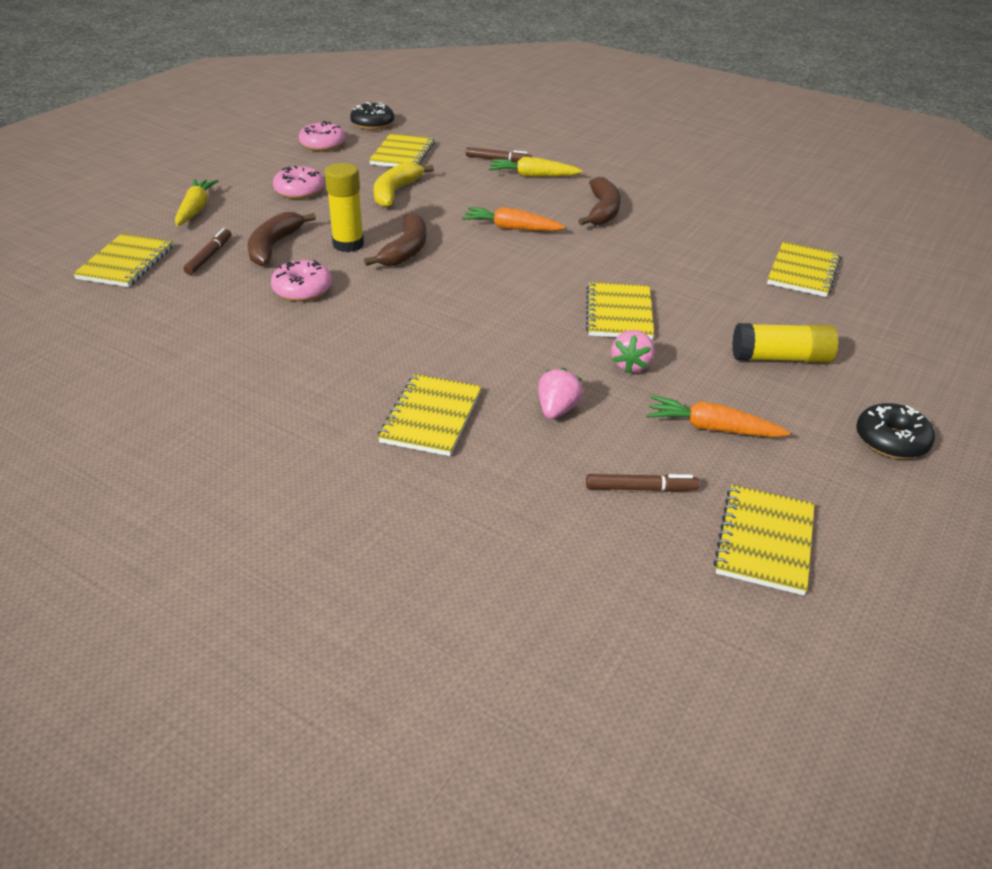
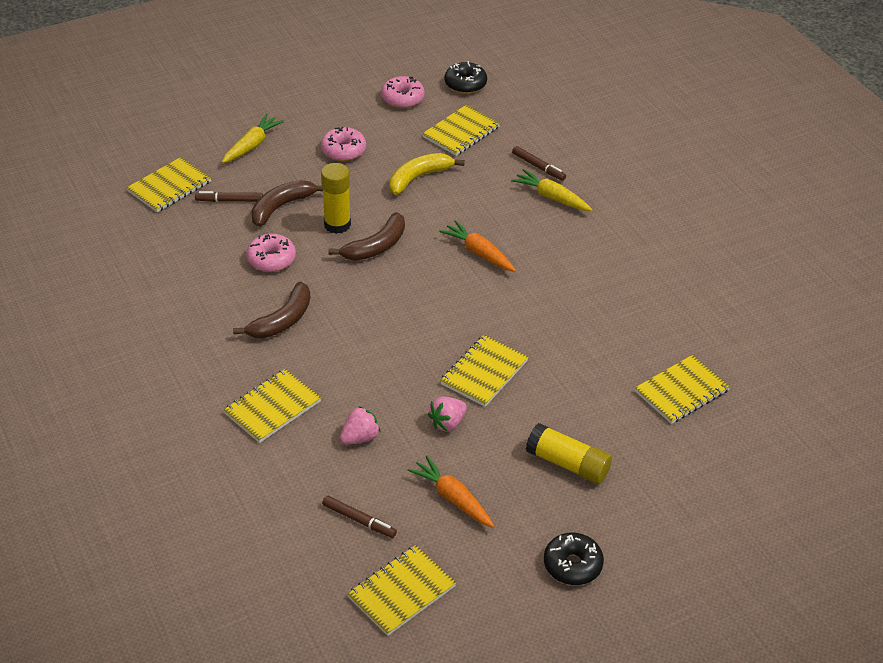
camera: 30 degrees right, 5 degrees up
brown marker [184,228,231,275] -> brown marker turned 135 degrees counterclockwise [195,191,263,202]
brown banana [578,177,621,226] -> brown banana moved to [233,281,310,338]

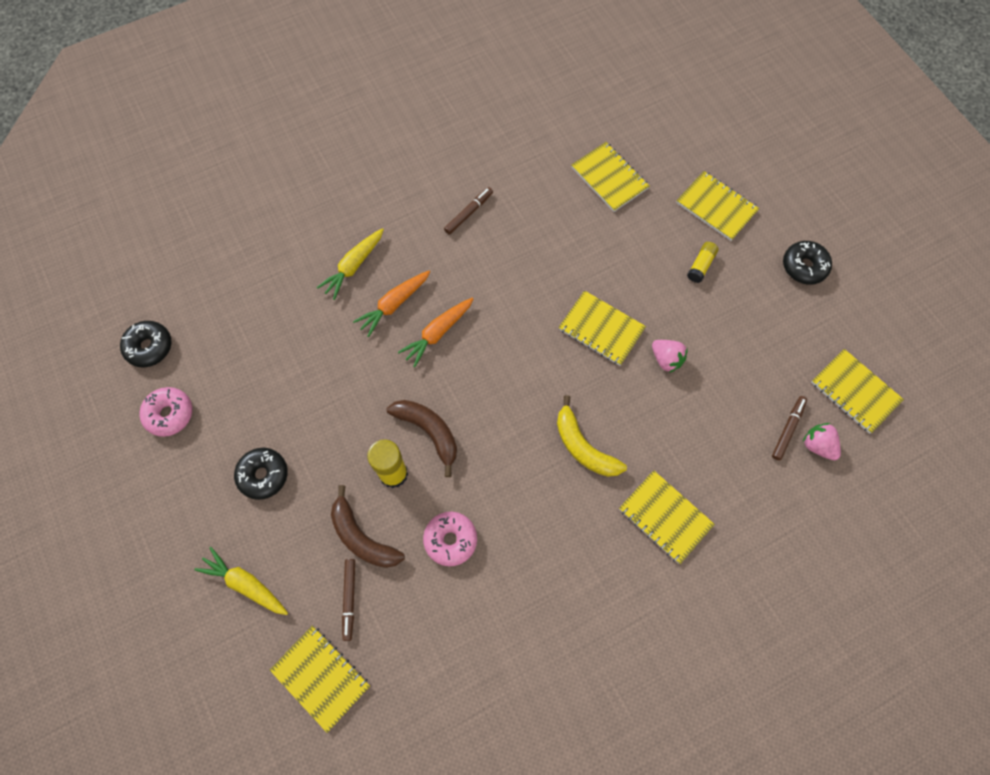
camera: 90 degrees left, 25 degrees up
brown banana [233,281,310,338] -> none
pink donut [321,127,366,161] -> black donut [234,448,288,500]
pink strawberry [340,406,380,444] -> pink strawberry moved to [803,423,841,460]
yellow banana [389,153,465,195] -> yellow banana moved to [557,395,627,477]
orange carrot [407,455,494,528] -> orange carrot moved to [353,271,430,337]
yellow notebook [422,105,500,156] -> yellow notebook moved to [676,171,760,241]
brown marker [512,146,566,181] -> brown marker moved to [444,187,493,235]
yellow glue stick [526,423,612,484] -> yellow glue stick [687,242,719,283], size x0.60

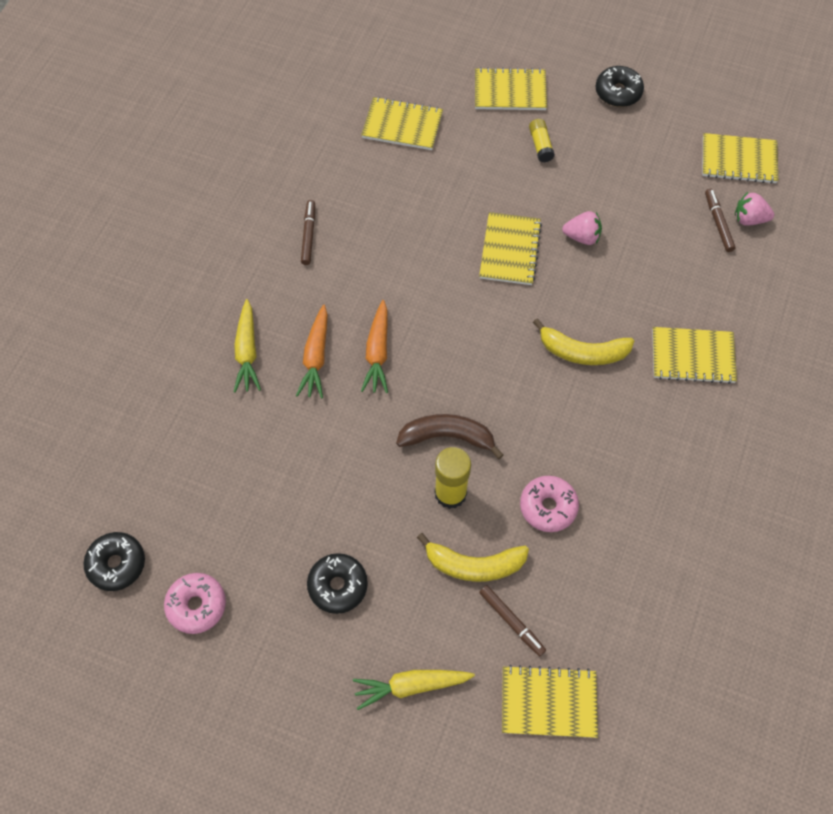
camera: 40 degrees left, 5 degrees down
brown banana [331,485,405,568] -> yellow banana [417,533,529,582]
yellow notebook [559,290,646,366] -> yellow notebook turned 75 degrees counterclockwise [479,212,542,285]

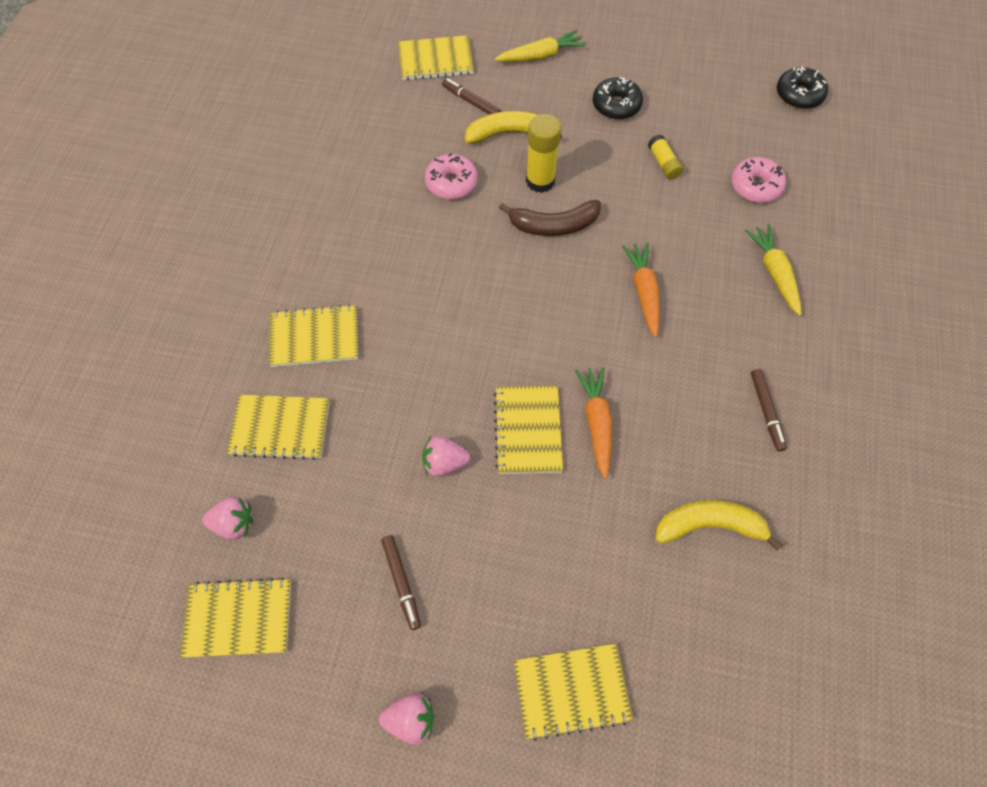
camera: 170 degrees right, 0 degrees up
pink donut [164,573,226,634] -> pink donut moved to [731,157,786,203]
orange carrot [296,305,328,398] -> orange carrot moved to [575,367,612,479]
yellow notebook [361,97,443,150] -> yellow notebook moved to [227,395,330,460]
yellow glue stick [529,119,555,163] -> yellow glue stick moved to [648,134,683,180]
yellow banana [533,318,634,365] -> yellow banana moved to [655,500,783,551]
black donut [595,66,644,107] -> pink strawberry [379,693,434,745]
brown marker [705,189,736,252] -> brown marker moved to [381,535,421,630]

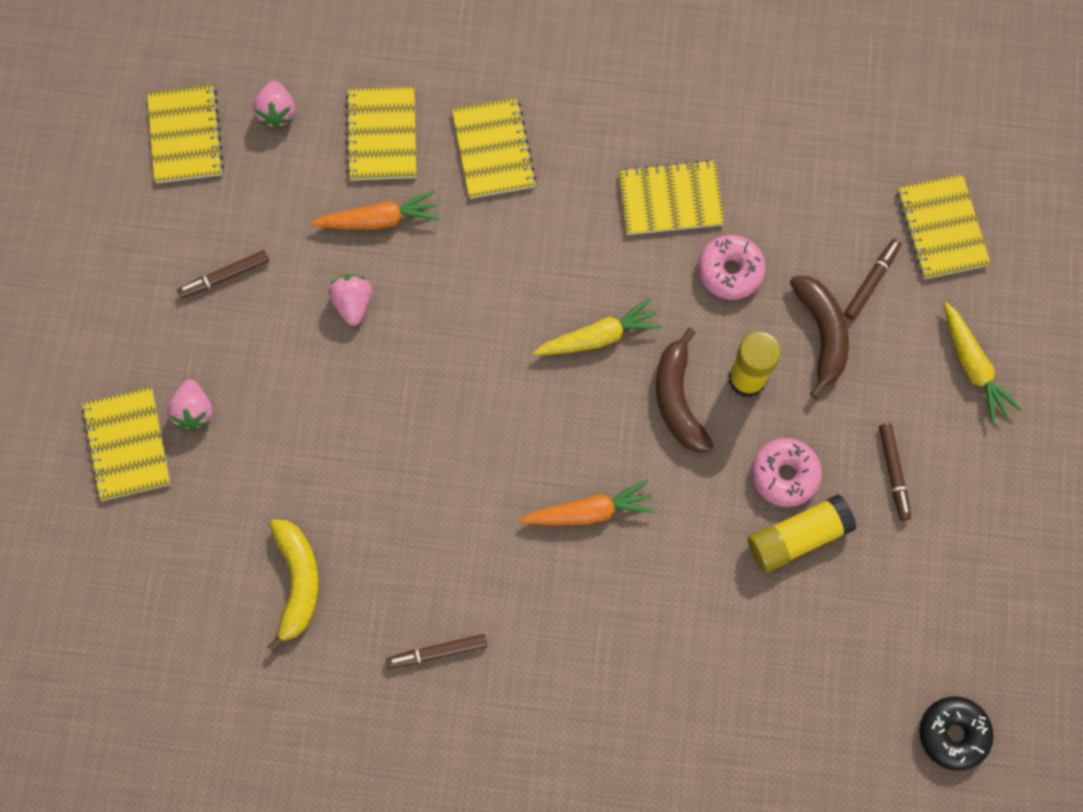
camera: 85 degrees right, 10 degrees up
pink strawberry [379,693,434,745] -> pink strawberry moved to [167,379,213,430]
yellow banana [465,111,562,144] -> brown banana [790,276,849,399]
yellow notebook [494,386,563,474] -> yellow notebook moved to [618,160,725,235]
orange carrot [575,367,612,479] -> orange carrot moved to [311,190,440,230]
black donut [593,77,643,120] -> brown marker [879,423,911,521]
yellow glue stick [648,134,683,180] -> yellow glue stick [748,494,857,573], size x1.68
pink donut [731,157,786,203] -> pink donut moved to [752,438,822,507]
yellow carrot [745,224,802,316] -> yellow carrot moved to [533,298,662,355]

